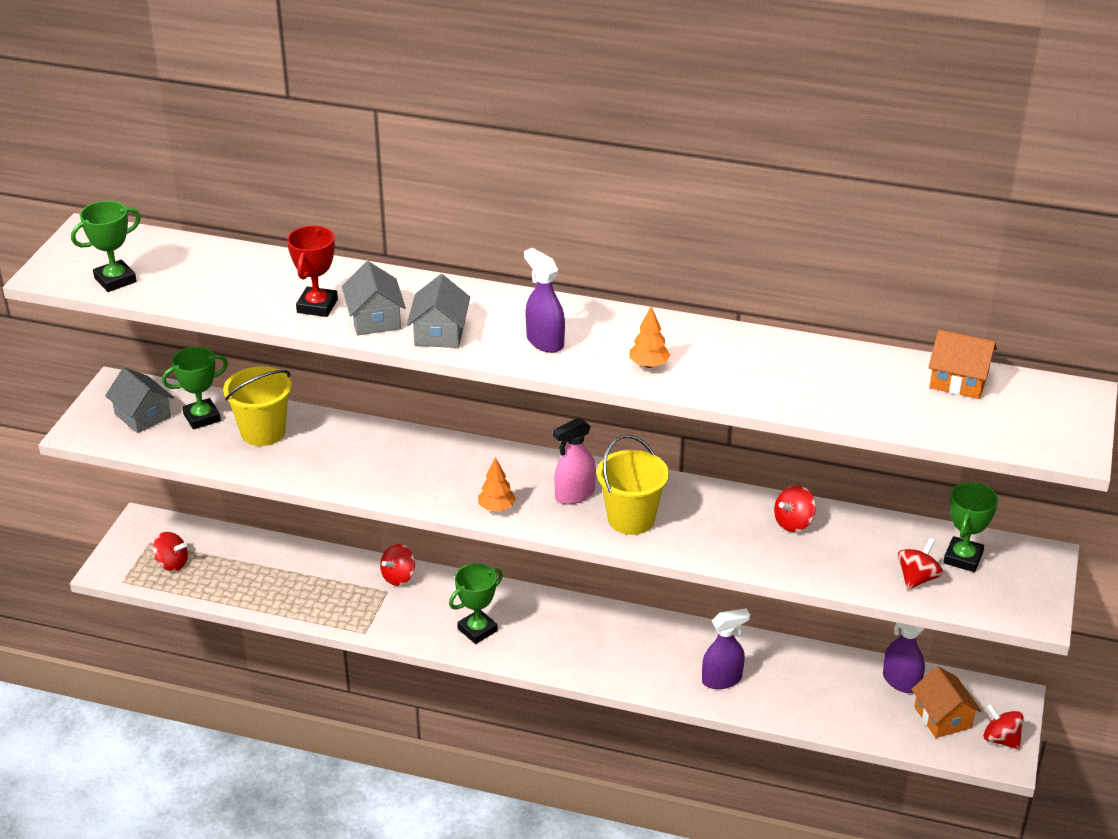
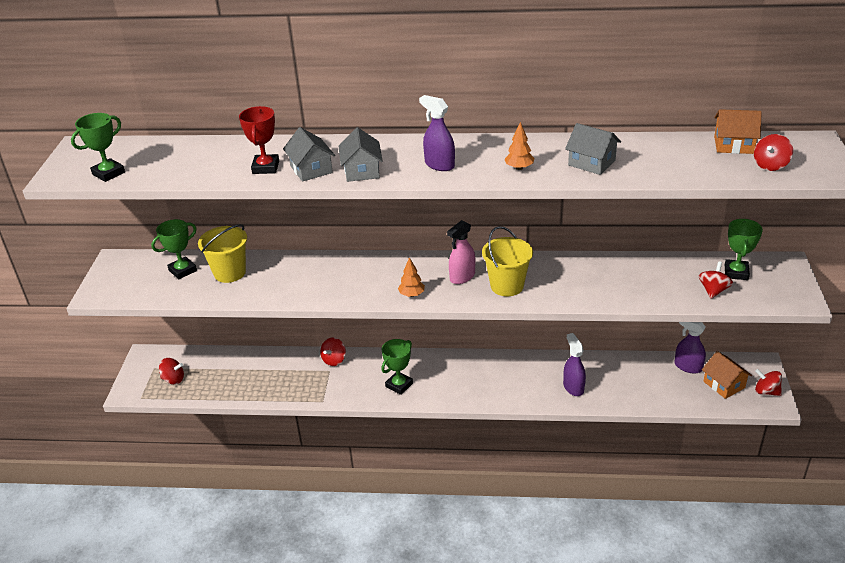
camera: 10 degrees left, 0 degrees up
grey house [105,367,174,433] -> grey house moved to [565,123,621,175]
purple spray bottle [702,608,750,689] -> purple spray bottle turned 75 degrees counterclockwise [563,333,586,396]
red spinning top [774,486,816,532] -> red spinning top moved to [754,134,793,171]

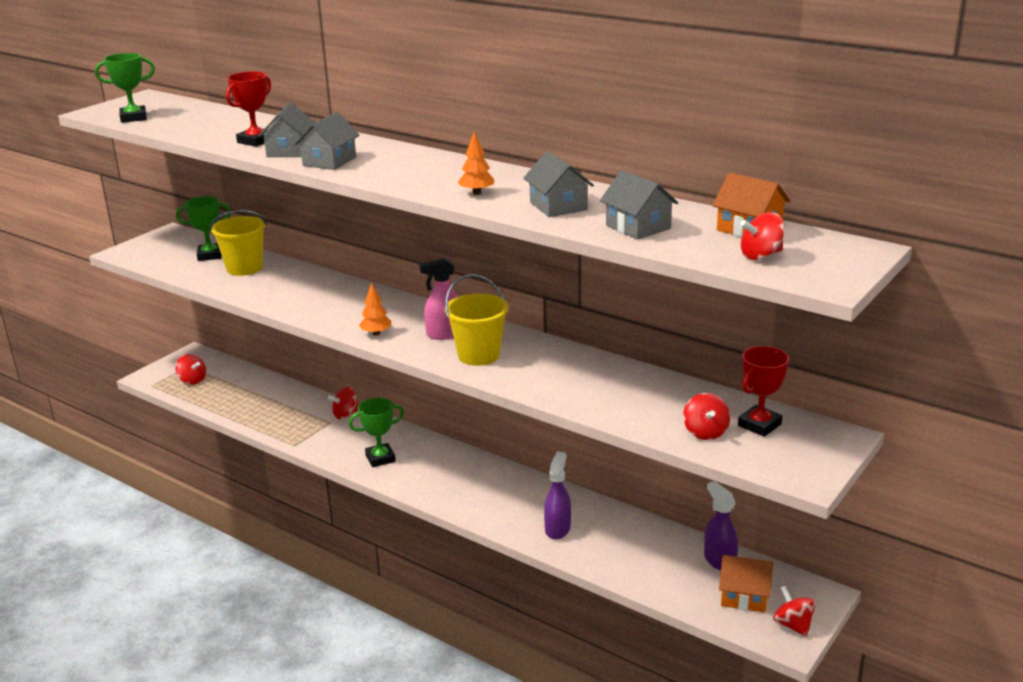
camera: 30 degrees right, 10 degrees down
purple spray bottle [419,95,455,171] -> none
red spinning top [699,261,733,299] -> red spinning top turned 120 degrees clockwise [683,393,730,440]
orange house [702,351,752,399] -> orange house turned 75 degrees counterclockwise [719,555,773,613]
green trophy [725,219,763,280] -> red trophy [738,346,789,437]
none -> grey house [600,170,678,240]

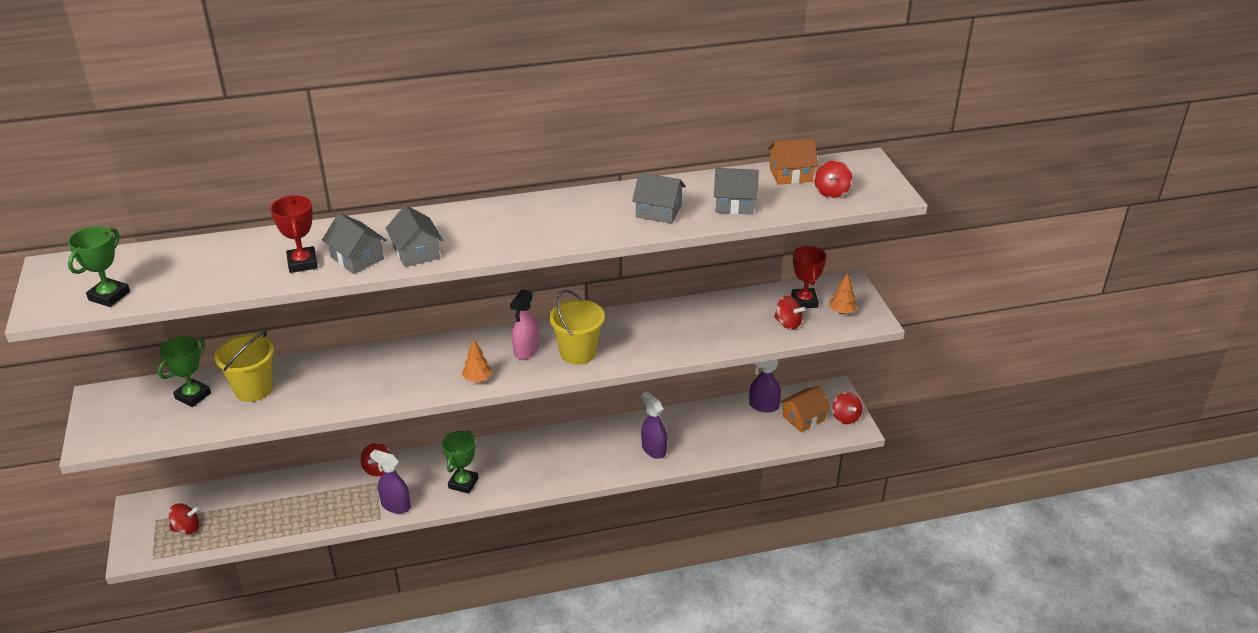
camera: 50 degrees left, 10 degrees up
orange tree [458,131,495,195] -> orange tree moved to [829,272,857,314]
red spinning top [773,586,816,637] -> red spinning top turned 120 degrees counterclockwise [832,392,862,424]
none -> purple spray bottle [370,449,411,514]

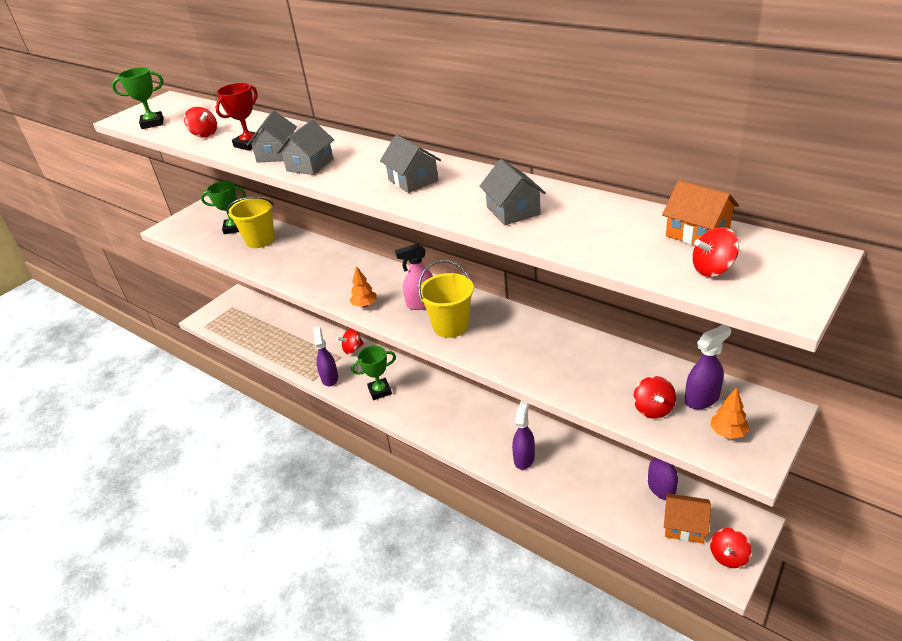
camera: 55 degrees right, 0 degrees up
red spinning top [169,503,199,535] -> red spinning top moved to [184,107,217,138]
grey house [714,168,759,215] -> grey house moved to [380,134,441,193]
red trophy [791,246,827,308] -> purple spray bottle [685,325,731,409]

